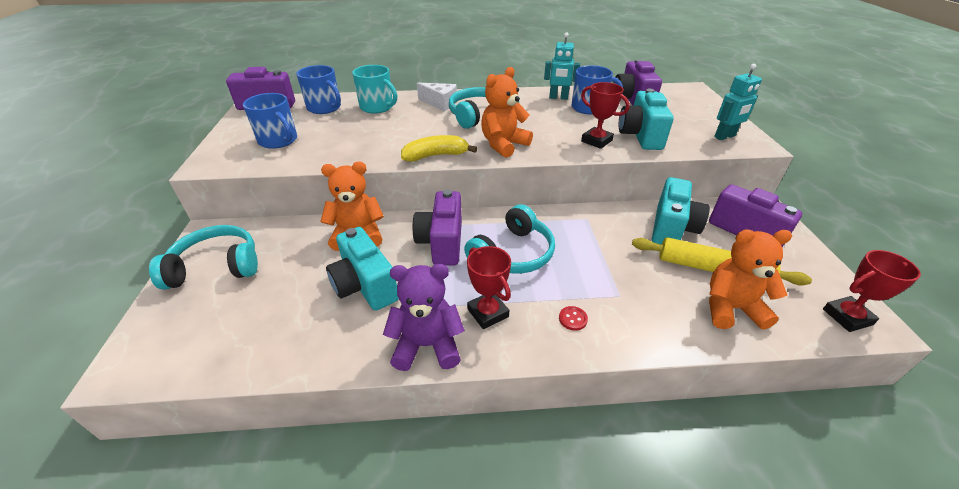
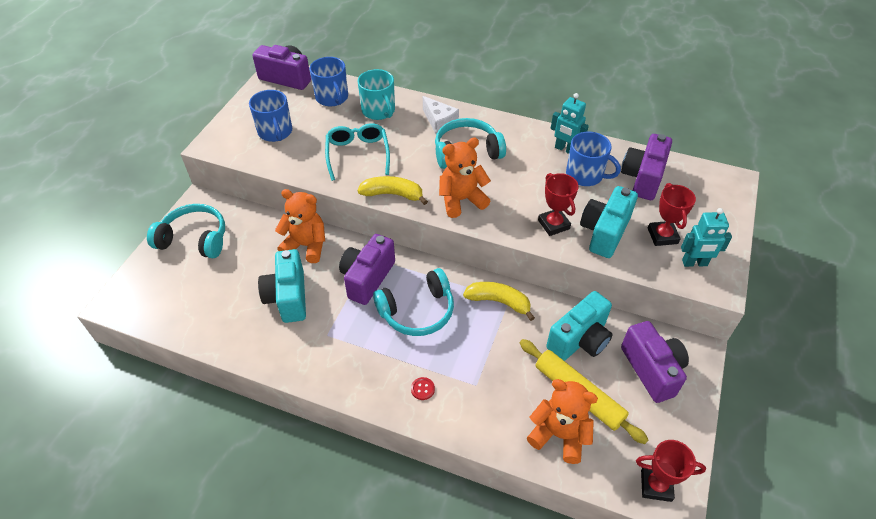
camera: 25 degrees right, 10 degrees up
purple teddy bear [383,264,465,371] -> none
red trophy [467,246,511,329] -> red trophy moved to [648,183,696,246]
none -> turquoise glasses [325,123,390,181]
none -> yellow banana [463,282,535,321]

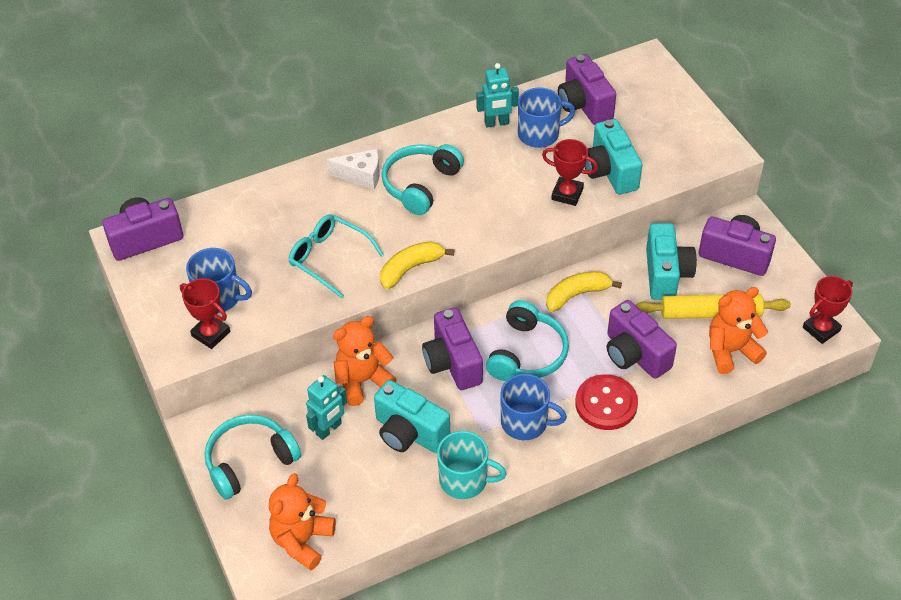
camera: 45 degrees left, 0 degrees up
blue mug [310,57,348,107] -> blue mug moved to [500,374,567,440]
turquoise mug [358,69,395,120] -> turquoise mug moved to [437,431,507,499]
red button [411,377,435,400] -> red button [575,374,638,430], size x2.46
orange teddy bear [439,137,491,218] -> orange teddy bear moved to [269,473,336,570]
red trophy [648,183,696,246] -> red trophy moved to [180,278,230,349]
turquoise robot [681,208,732,267] -> turquoise robot moved to [306,375,347,440]
none -> purple camera [607,300,677,379]

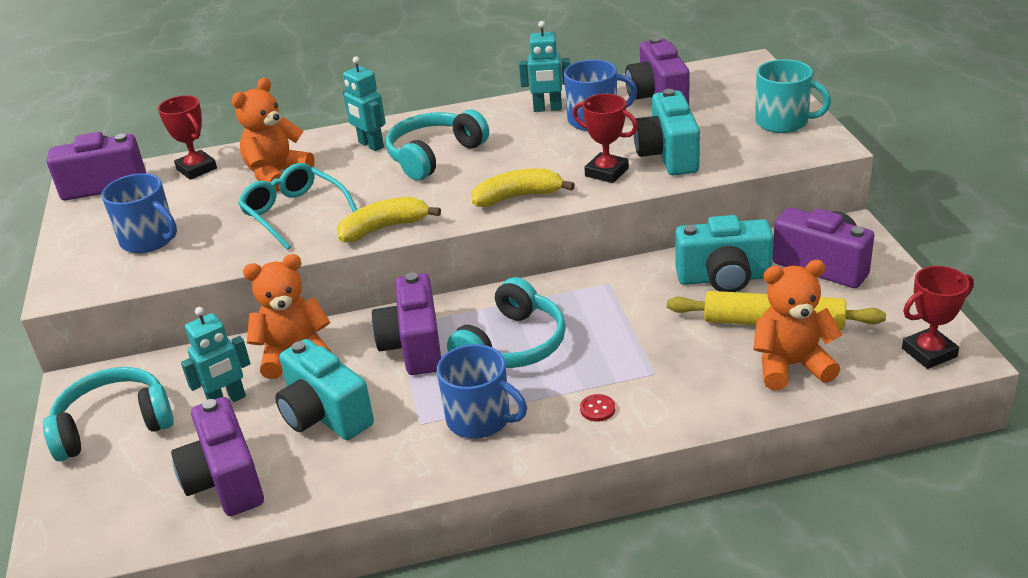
camera: 15 degrees right, 15 degrees down
red trophy [180,278,230,349] -> red trophy moved to [158,95,217,180]
orange teddy bear [269,473,336,570] -> orange teddy bear moved to [232,78,315,192]
white cheese [327,149,380,189] -> turquoise robot [343,56,386,151]
turquoise mug [437,431,507,499] -> turquoise mug moved to [755,59,831,133]
yellow banana [546,271,622,312] -> yellow banana moved to [471,168,575,207]
red button [575,374,638,430] -> red button [580,394,615,422], size x0.41
purple camera [607,300,677,379] -> purple camera moved to [171,397,264,516]
turquoise camera [646,223,697,300] -> turquoise camera turned 75 degrees clockwise [675,215,774,292]

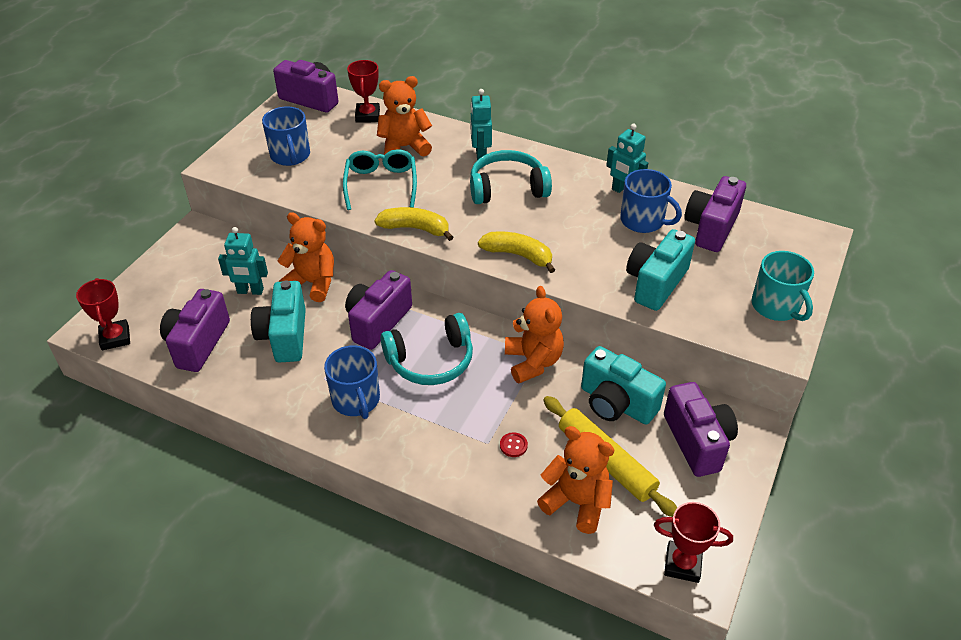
camera: 35 degrees right, 10 degrees up
turquoise headphones [43,367,174,461] -> none
red trophy [573,94,638,183] -> red trophy moved to [76,278,130,350]
red button [580,394,615,422] -> red button moved to [500,432,528,457]
none -> orange teddy bear [505,286,564,383]

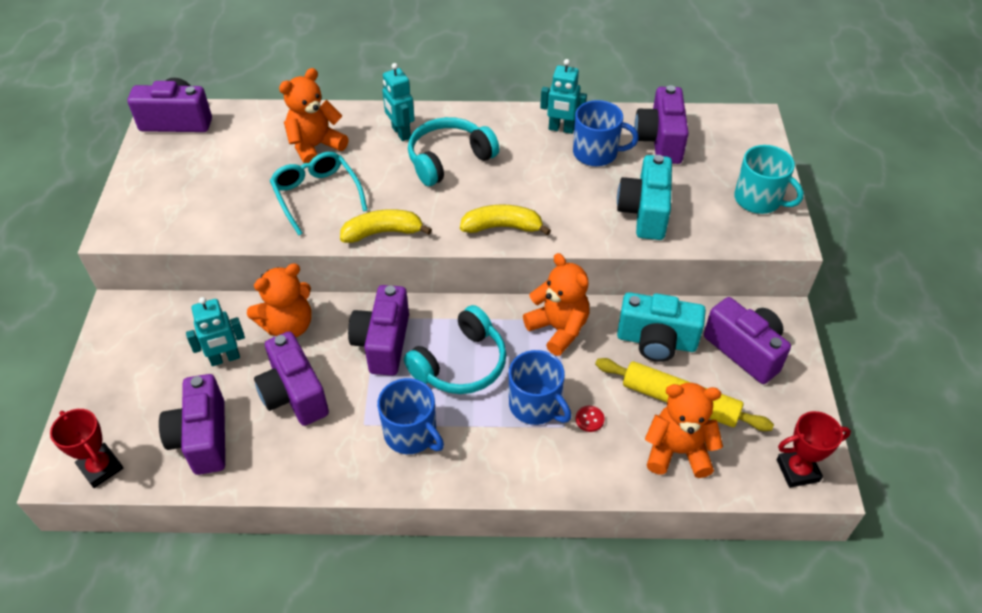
camera: 25 degrees left, 5 degrees up
turquoise camera [251,280,306,363] -> purple camera [254,331,329,426]
blue mug [262,107,310,166] -> blue mug moved to [509,350,571,425]
orange teddy bear [278,212,334,302] -> orange teddy bear turned 150 degrees clockwise [247,263,312,337]
red trophy [347,60,380,123] -> none

